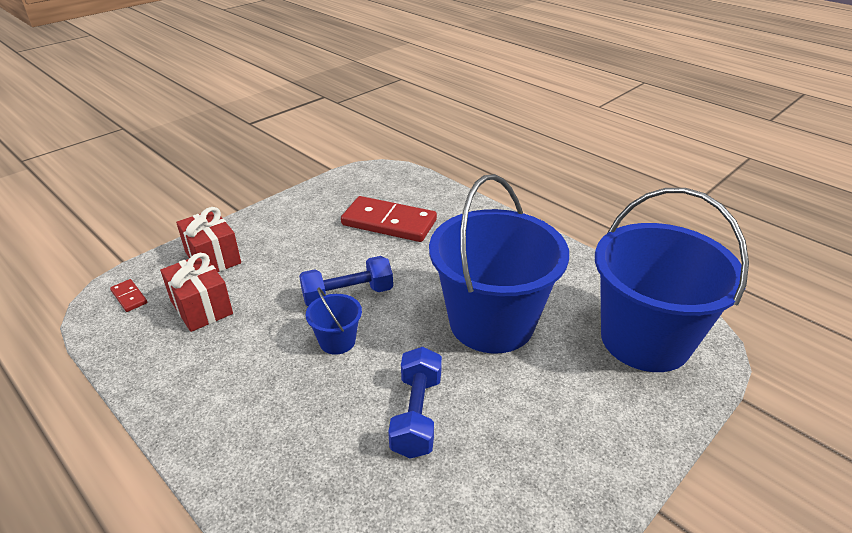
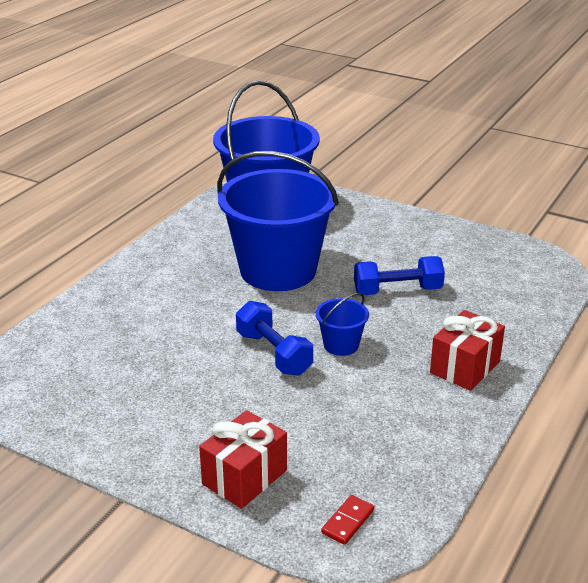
camera: 105 degrees left, 5 degrees down
red gift [160,253,233,332] -> red gift moved to [430,310,505,391]
red domino [341,196,437,242] -> none

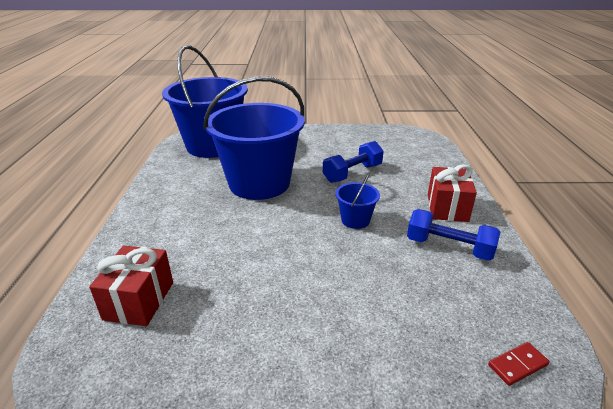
camera: 30 degrees left, 0 degrees up
red gift [199,410,287,509] -> red gift moved to [89,246,173,326]
blue dumbbell [236,301,313,376] -> blue dumbbell moved to [407,209,500,261]
red domino [321,495,374,545] -> red domino turned 60 degrees clockwise [488,342,550,386]

